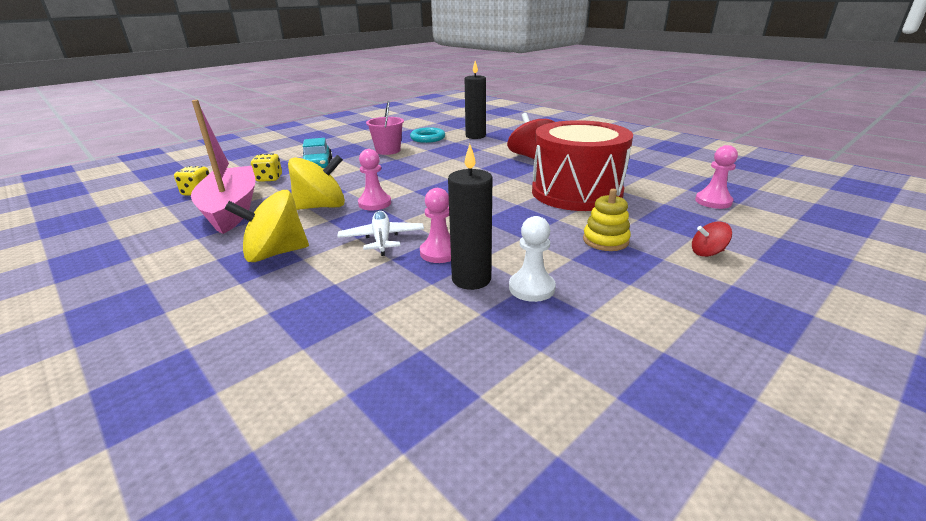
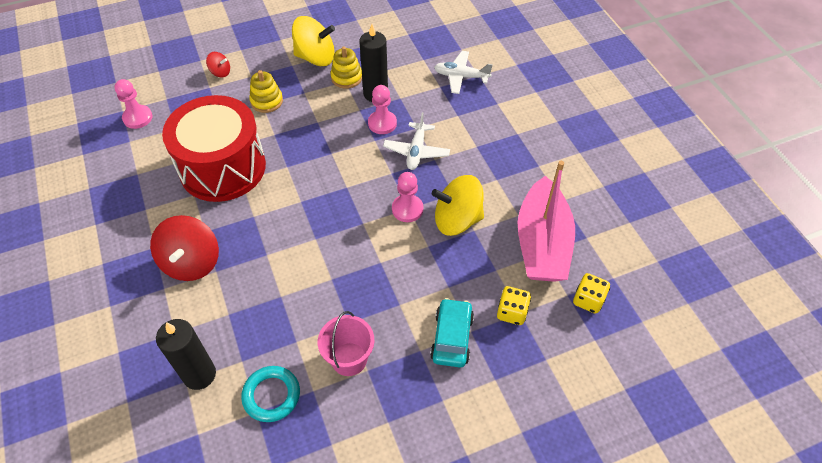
camera: 160 degrees left, 25 degrees up
yellow spinning top [225,190,309,262] -> yellow spinning top moved to [292,16,335,66]
white pawn [509,216,556,302] -> yellow stacking toy [331,46,362,89]
none -> white plane [434,51,493,94]

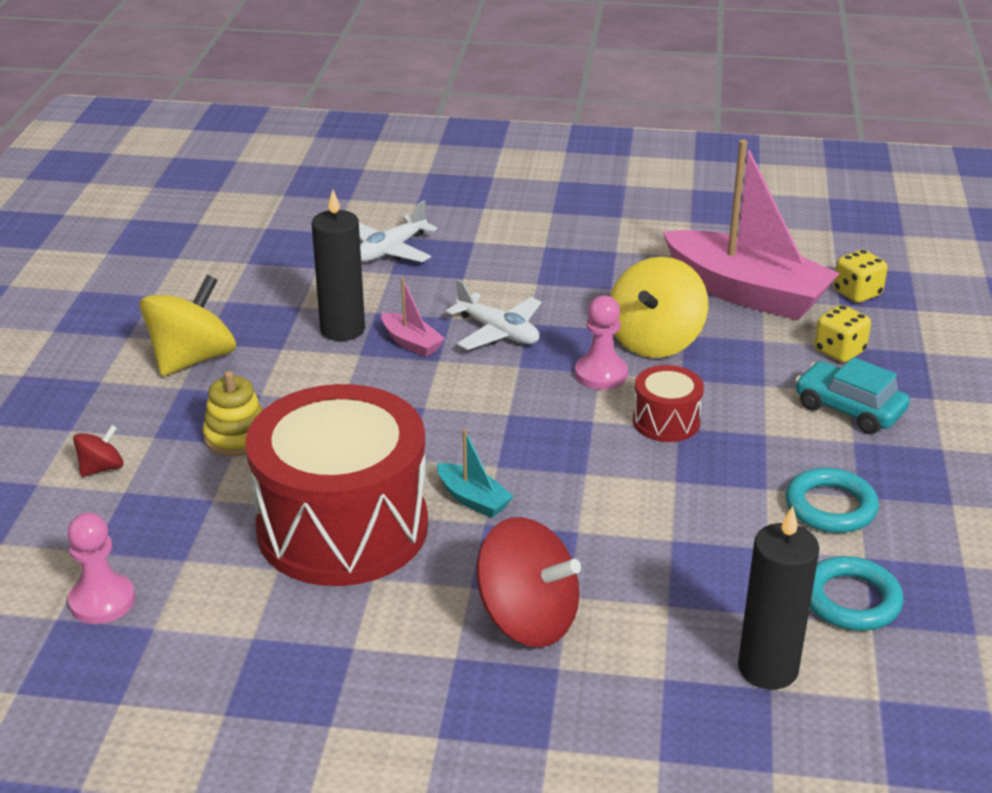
camera: 60 degrees left, 20 degrees down
pink bucket [318,311,374,376] -> turquoise ring [785,468,879,533]
yellow stacking toy [331,46,362,89] -> none
pink pawn [368,85,397,134] -> pink boat [381,278,445,357]
none -> turquoise boat [437,429,514,518]
none -> red drum [633,365,704,442]

